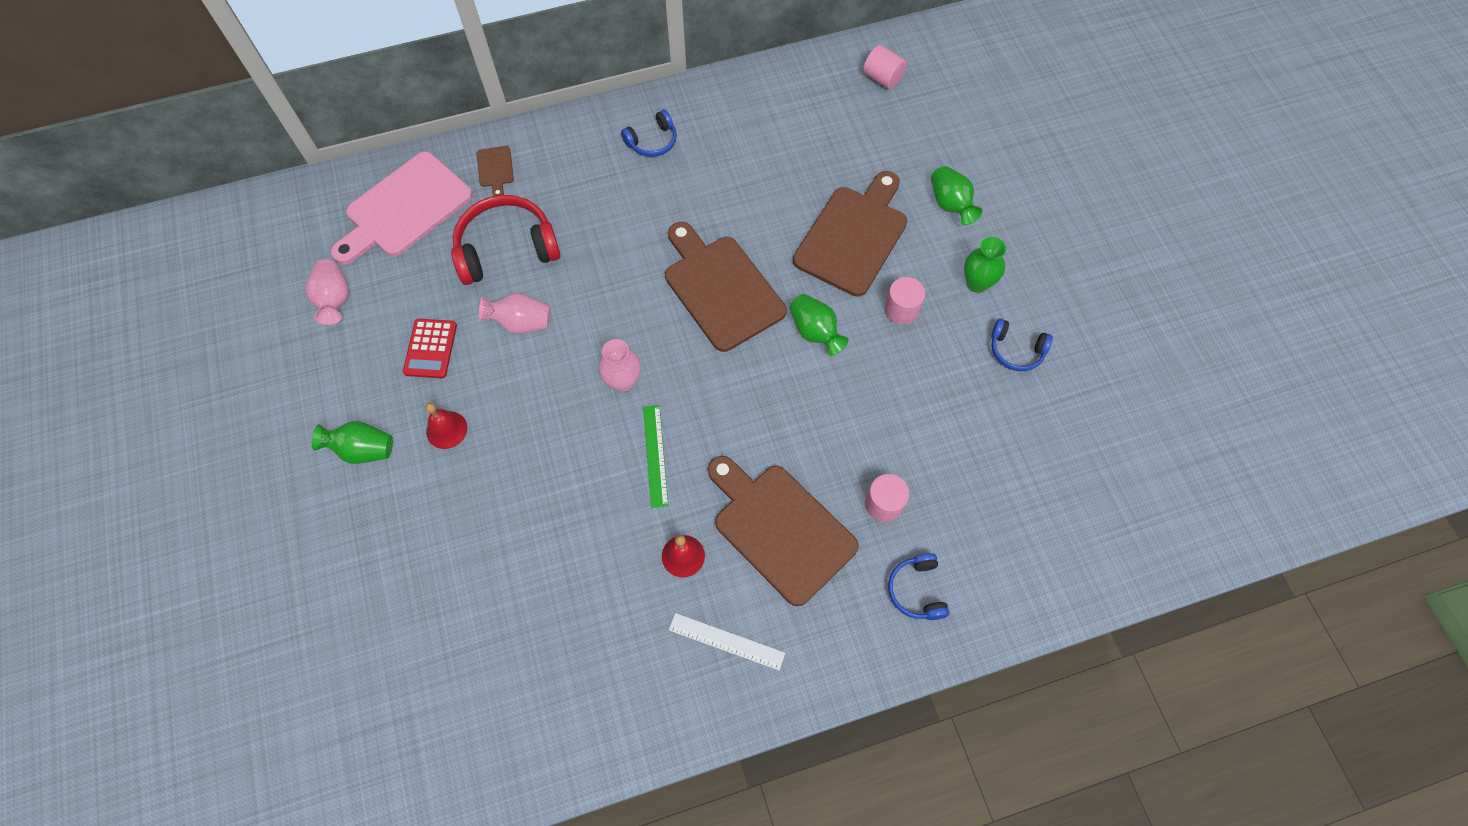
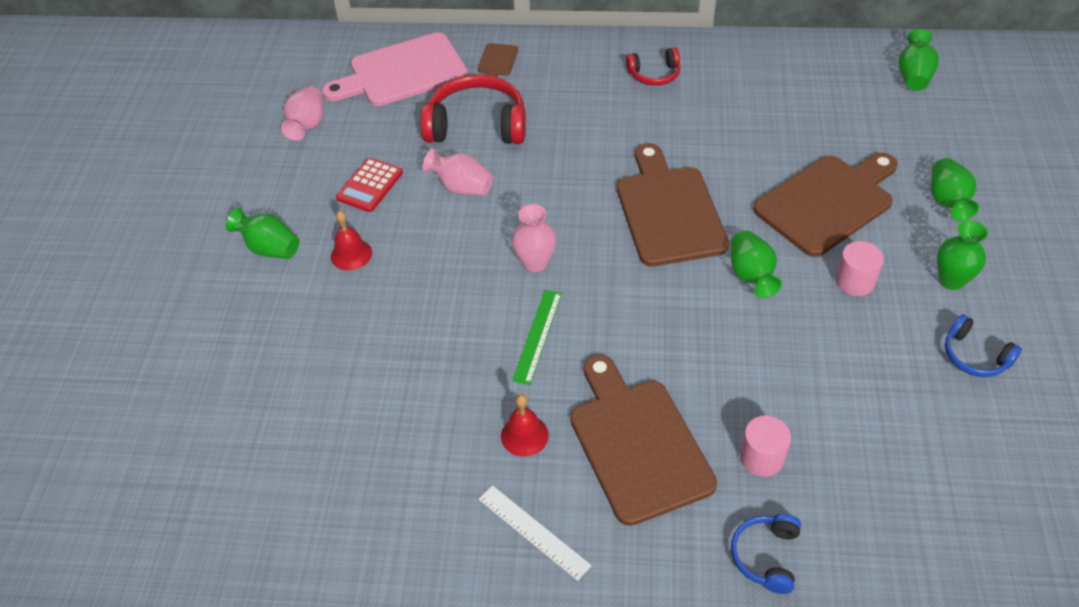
camera: 25 degrees right, 15 degrees down
blue headphones [621,110,677,157] -> red headphones [626,47,681,86]
pink cylinder [863,45,907,89] -> green vase [898,29,939,91]

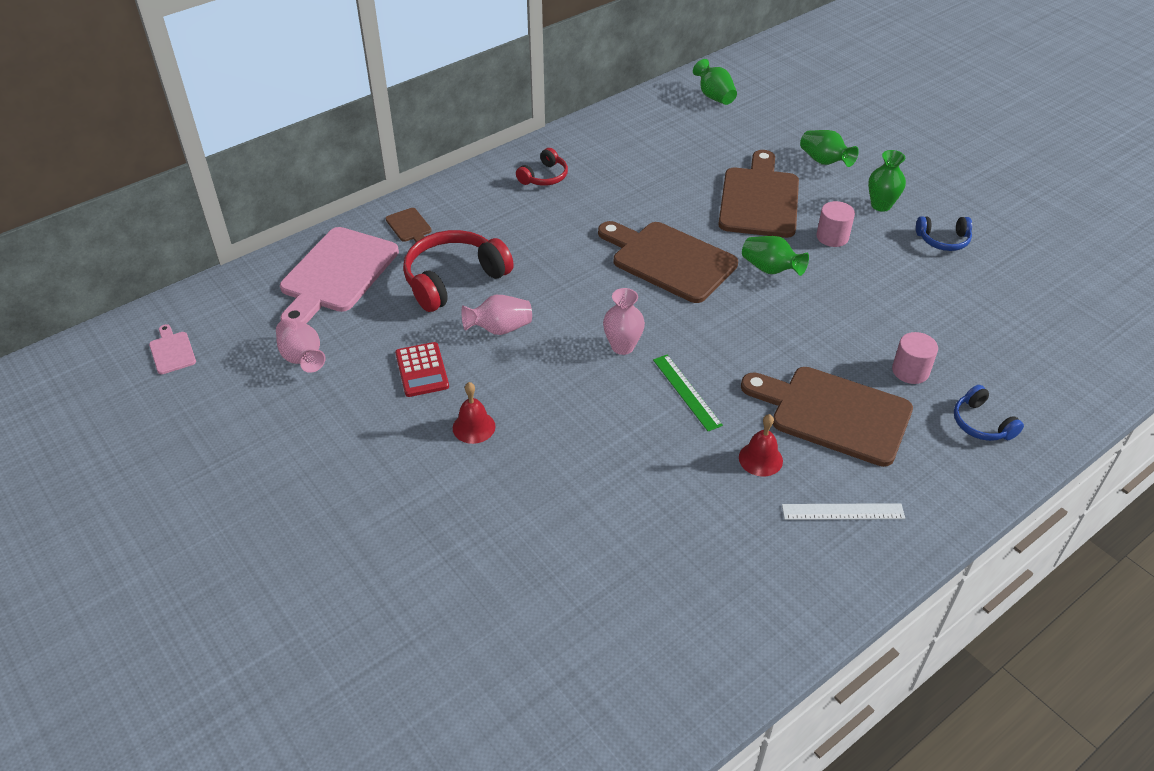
camera: 45 degrees left, 5 degrees down
green vase [226,208,300,259] -> none
none -> pink cutting board [149,324,196,374]

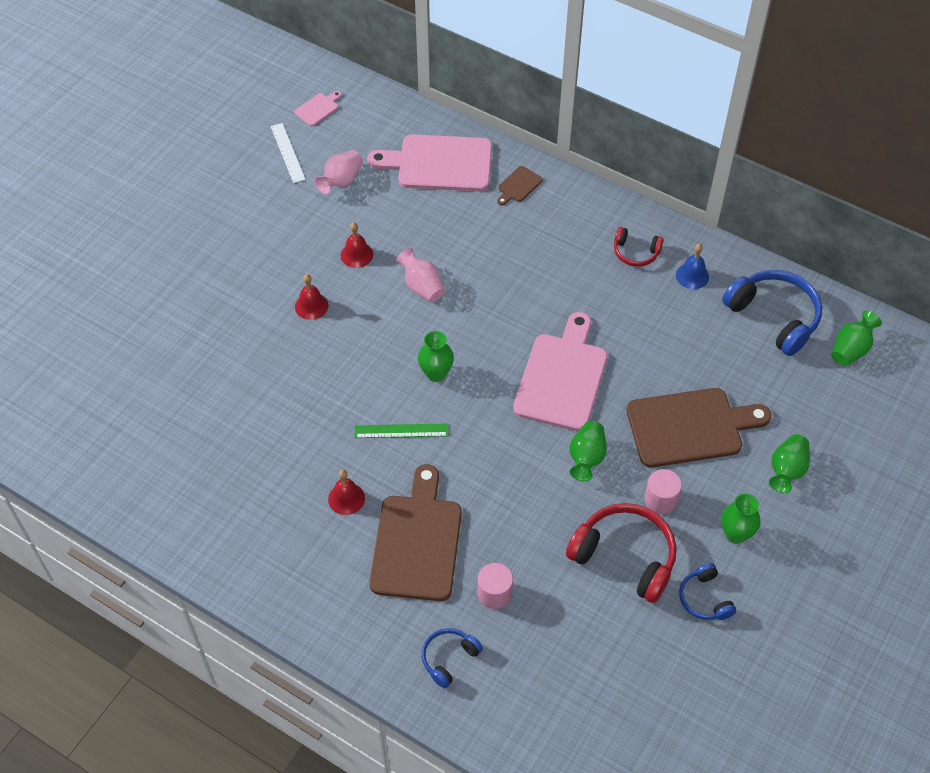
camera: 70 degrees right, 10 degrees up
red calculator [395,342,449,397] -> red bell [341,222,373,268]
red headphones [403,230,514,312] -> red headphones moved to [566,503,676,603]
brown cutting board [598,221,738,303] -> pink cutting board [513,312,607,431]
pink vase [603,288,645,355] -> green vase [418,331,454,382]
green ruler [653,355,723,431] -> green ruler turned 45 degrees clockwise [355,424,448,438]
white ruler [782,503,905,520] -> white ruler moved to [271,123,306,183]
none -> blue bell [676,244,709,289]
none -> blue headphones [722,270,822,356]

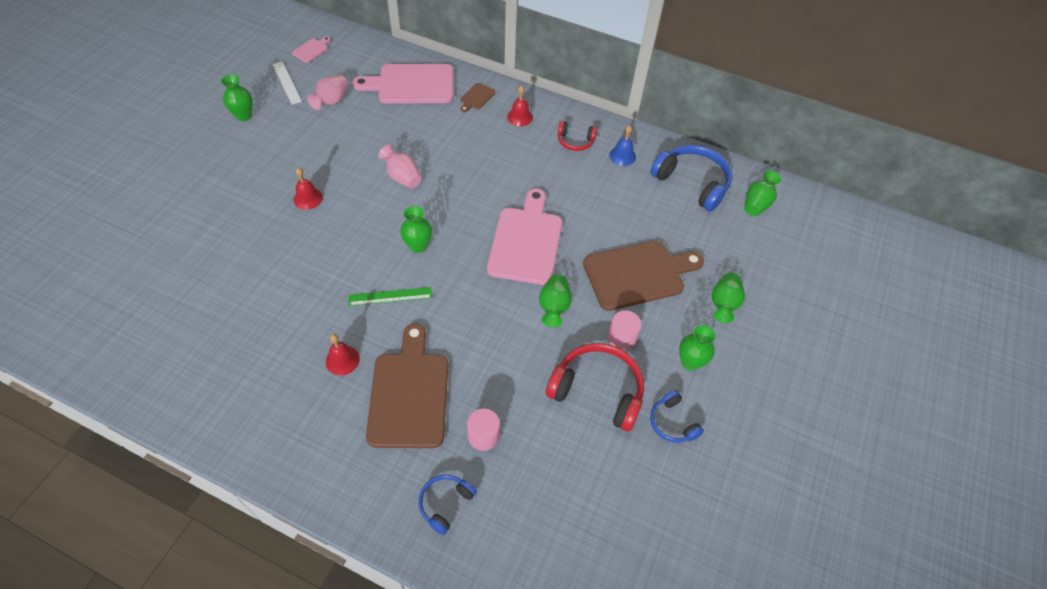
camera: 10 degrees left, 0 degrees up
red bell [341,222,373,268] -> red bell moved to [507,86,533,126]
none -> green vase [221,74,253,121]

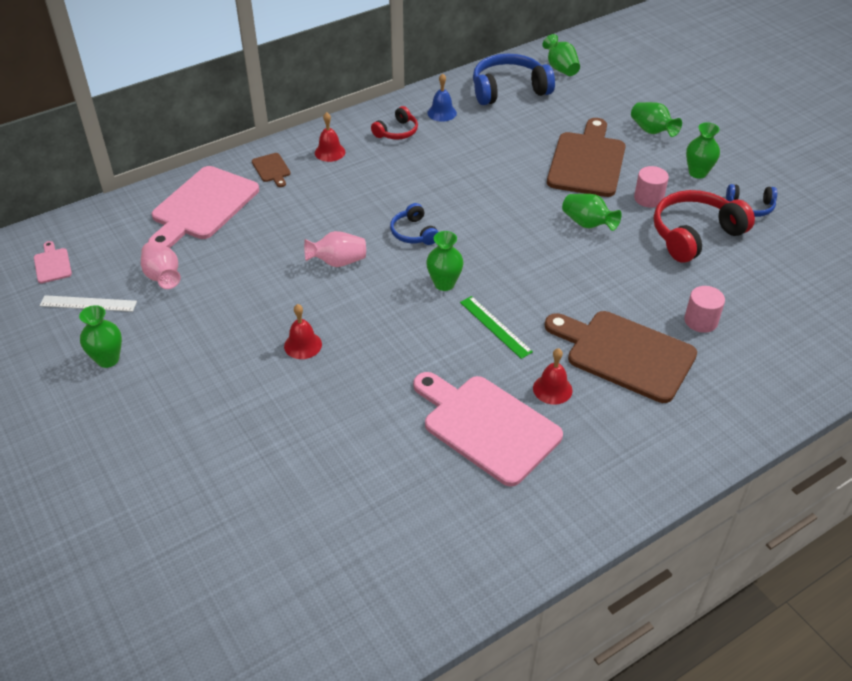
camera: 55 degrees left, 10 degrees down
green ruler [348,287,432,306] -> green ruler turned 60 degrees counterclockwise [460,296,533,359]
blue headphones [418,475,477,535] -> blue headphones moved to [390,203,438,245]
pink cutting board [487,189,562,285] -> pink cutting board moved to [413,372,563,487]

